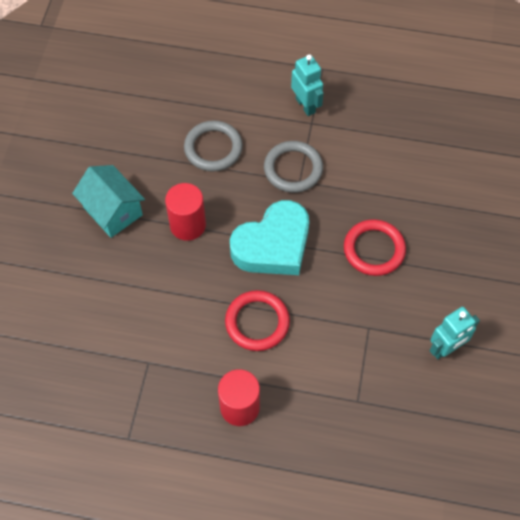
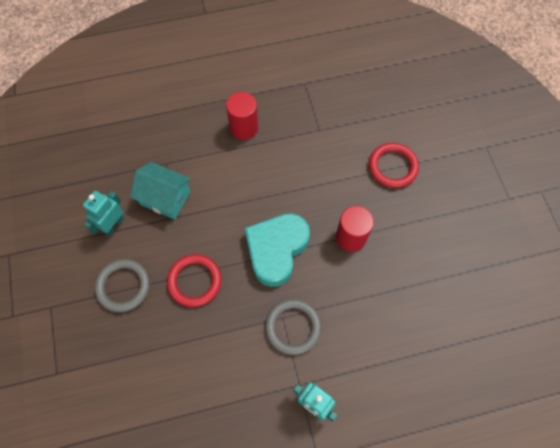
camera: 155 degrees right, 5 degrees up
turquoise house [72,165,145,238] -> turquoise house moved to [130,162,191,220]
grey ring [184,120,243,172] -> grey ring moved to [95,259,150,313]
red ring [225,290,290,351] -> red ring moved to [369,143,419,188]

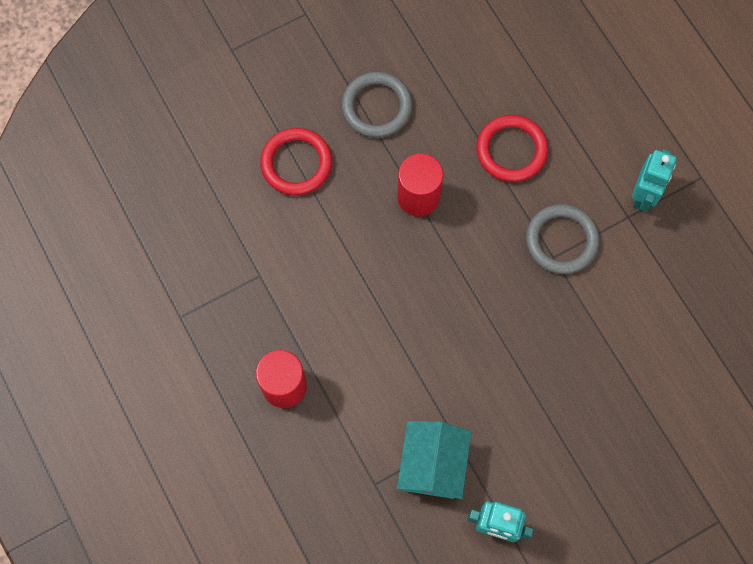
camera: 105 degrees left, 5 degrees up
grey ring [95,259,150,313] -> grey ring moved to [342,72,413,138]
red ring [167,254,222,307] -> red ring moved to [477,115,548,182]
turquoise heart [245,213,310,287] -> none

